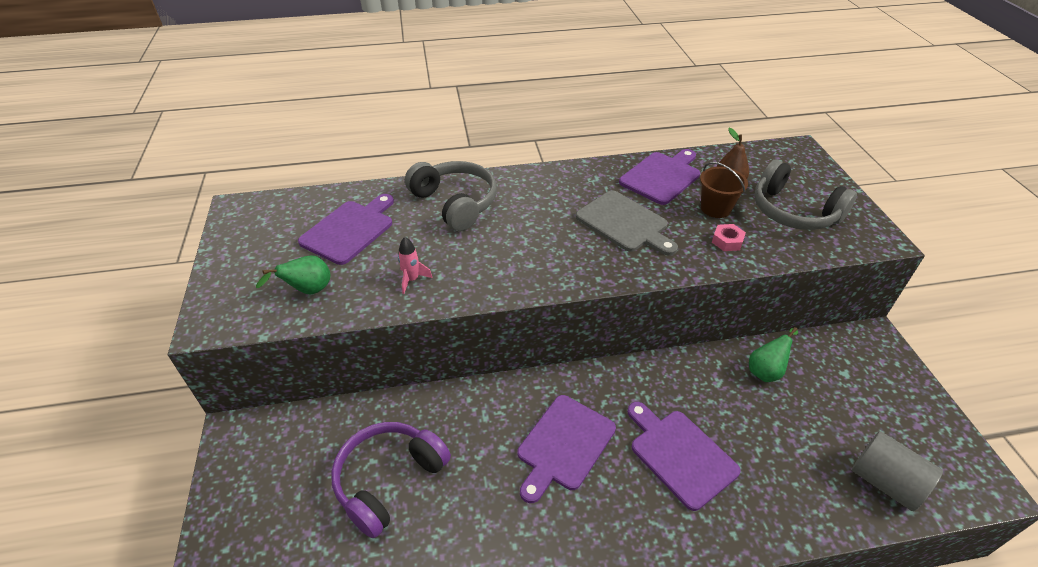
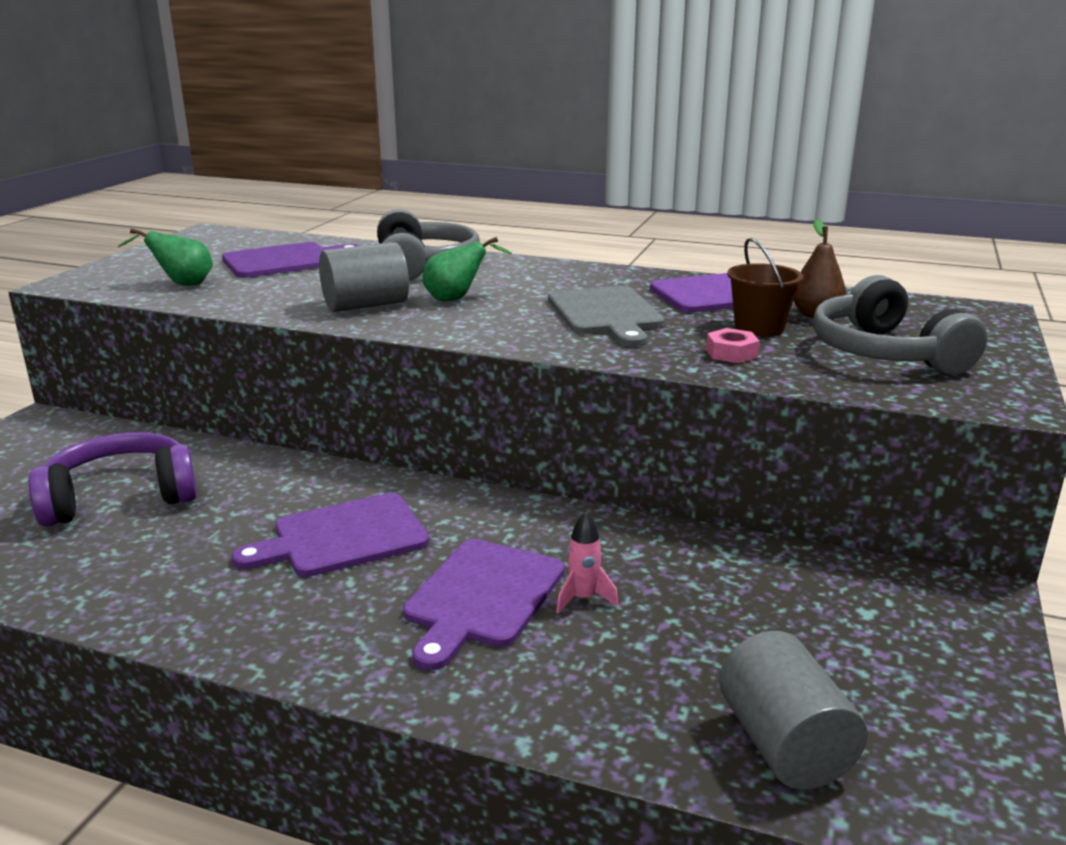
camera: 30 degrees right, 20 degrees down
pink rocket [398,237,433,294] -> pink rocket moved to [556,511,618,614]
purple cutting board [627,402,741,511] -> purple cutting board turned 150 degrees counterclockwise [403,539,564,670]
green pear [749,327,798,382] -> green pear moved to [422,237,512,301]
none -> grey cylinder [319,242,409,312]

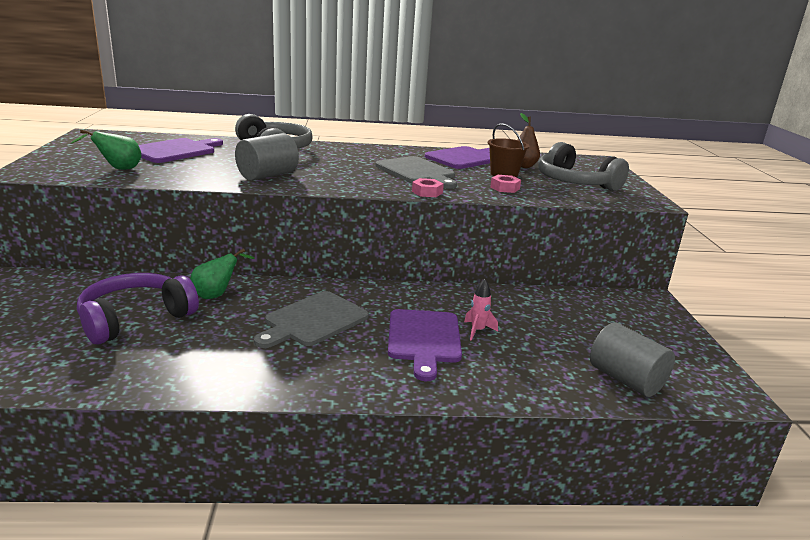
camera: 25 degrees left, 0 degrees up
purple cutting board [232,493,429,577] -> grey cutting board [254,291,369,348]
green pear [422,237,512,301] -> green pear moved to [190,248,254,299]
none -> pink nut [412,178,444,197]

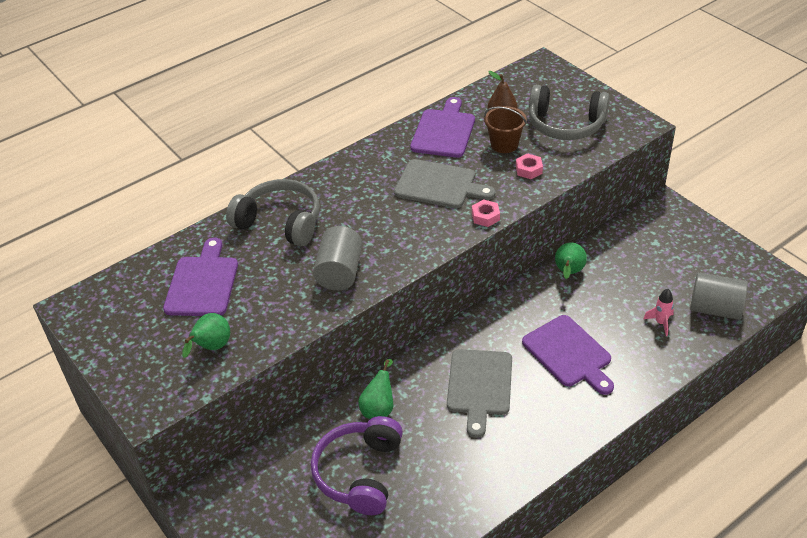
camera: 30 degrees left, 20 degrees up
pink rocket [464,279,498,341] -> pink rocket moved to [643,289,674,336]
none -> green pear [555,242,587,279]

